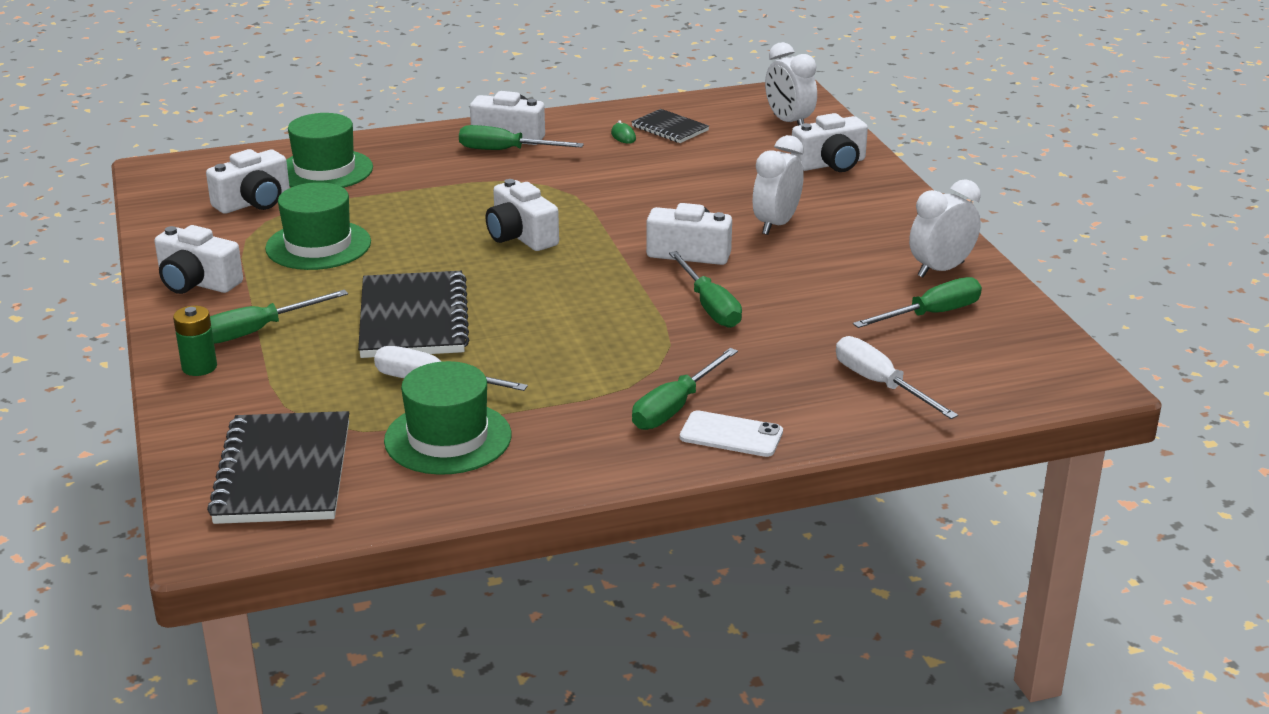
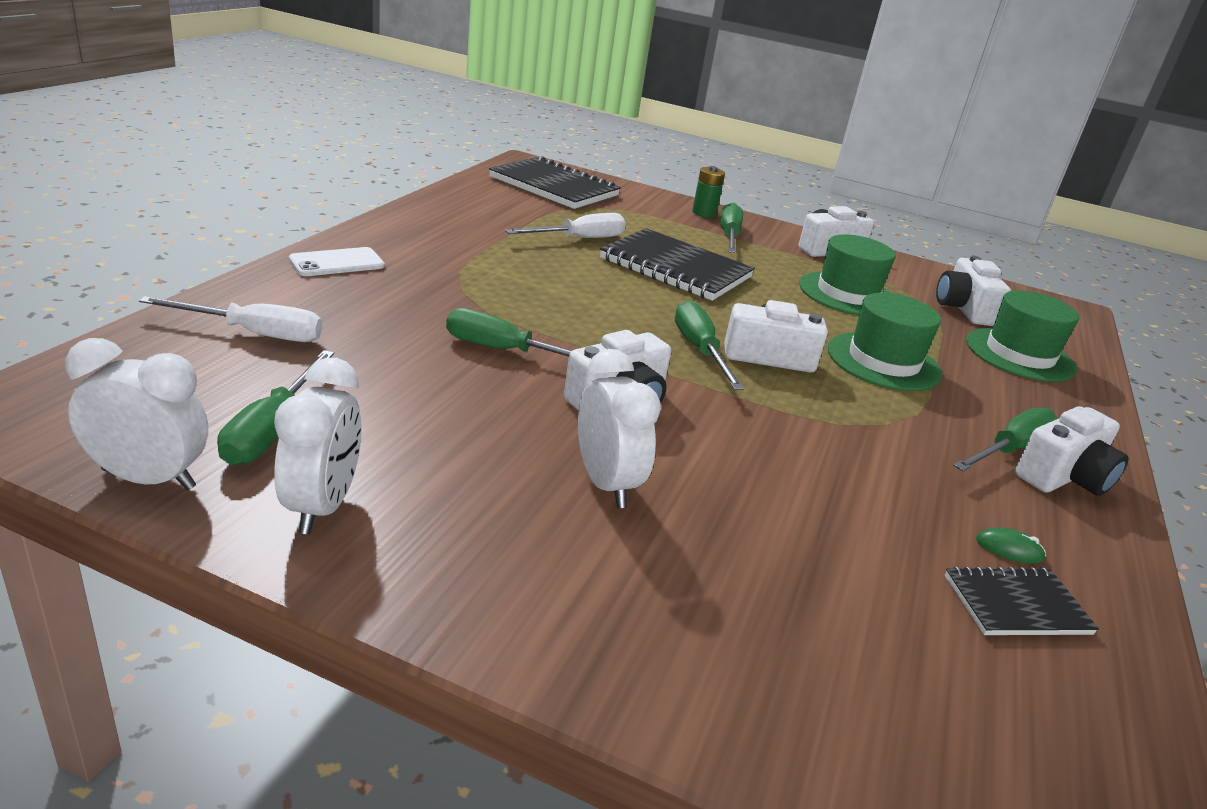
camera: 125 degrees right, 0 degrees up
green hat [384,361,512,475] -> green hat moved to [828,293,942,391]
green screwdriver [632,348,738,430] -> green screwdriver moved to [675,300,744,390]
white clock [765,42,817,126] -> white clock moved to [65,338,208,490]
white camera [791,113,868,172] -> none

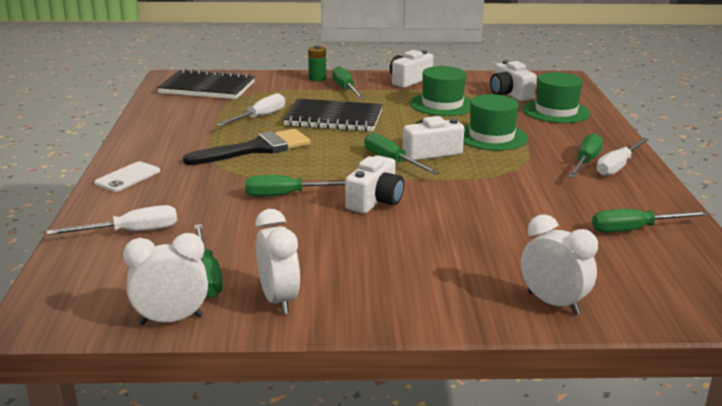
camera: 20 degrees left, 5 degrees down
white clock [578,349,661,508] -> white clock moved to [521,214,598,315]
black notebook [945,566,1099,635] -> green screwdriver [592,209,709,233]
green mouse [976,527,1046,564] -> none
white camera [1015,406,1129,496] -> white screwdriver [596,138,649,176]
none -> black brush [183,129,311,165]

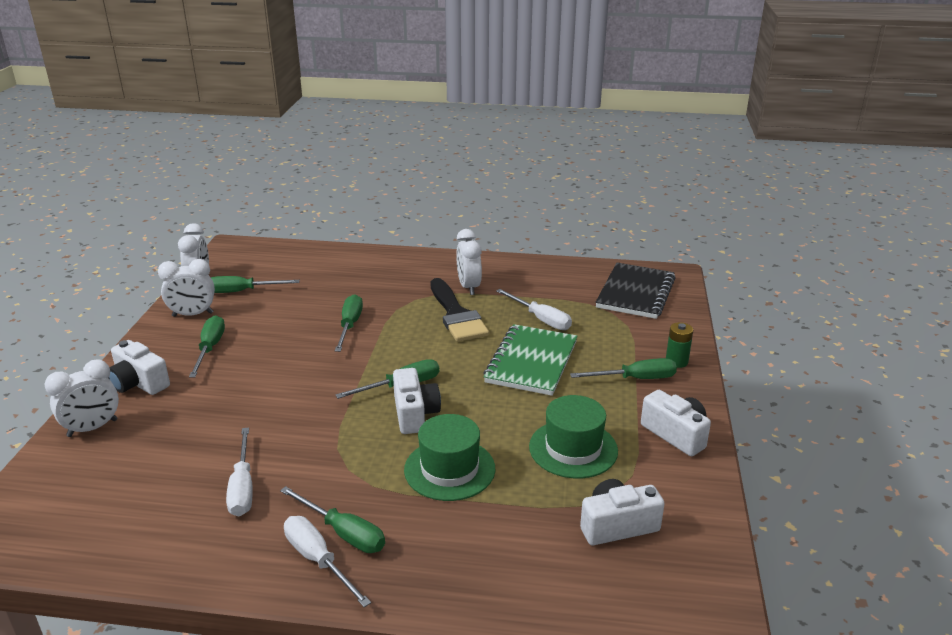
camera: 100 degrees right, 5 degrees up
white screwdriver [46,205,177,235] -> white screwdriver moved to [226,428,253,516]
white phone [94,161,160,192] -> none
black notebook [283,98,383,132] -> green notebook [483,324,578,396]
white camera [345,155,404,214] -> white camera moved to [109,340,170,395]
green hat [523,72,590,123] -> none
green screwdriver [592,209,709,233] -> green screwdriver moved to [189,315,225,377]
none -> white clock [456,229,482,295]

